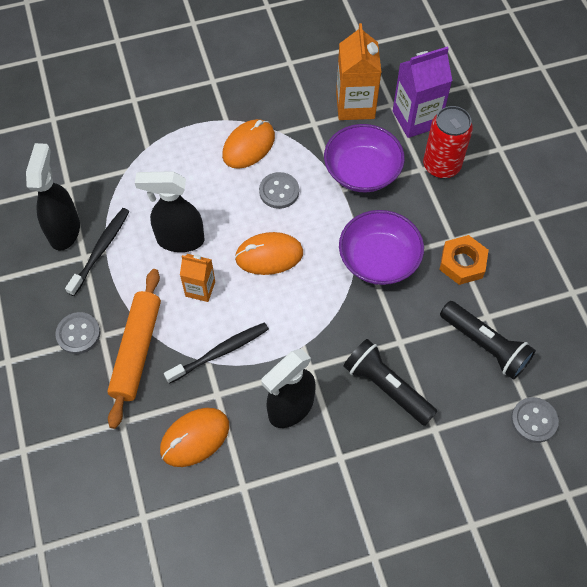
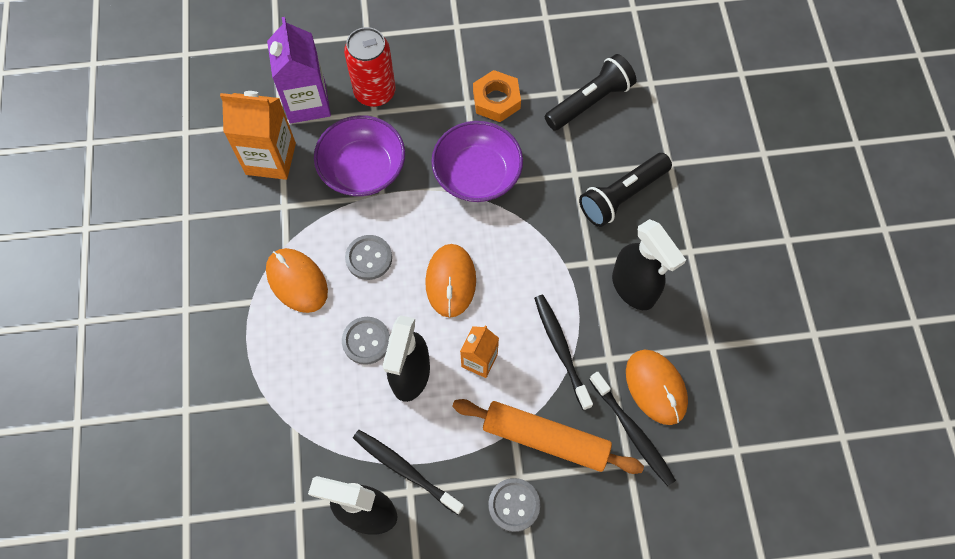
camera: 80 degrees left, 5 degrees up
grey button [511,397,559,443] -> grey button moved to [342,317,390,365]
none -> black toothbrush [589,372,676,486]

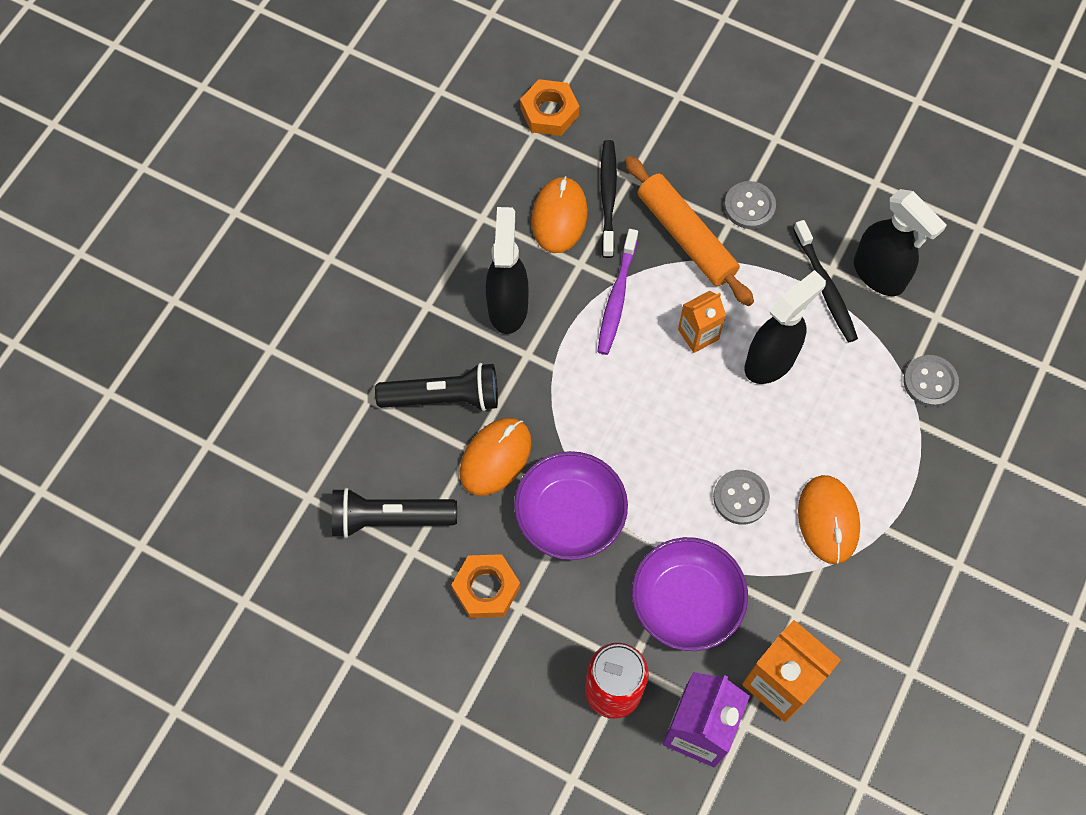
camera: 145 degrees left, 0 degrees up
grey button [342,317,390,365] -> grey button moved to [903,355,959,407]
orange mouse [425,244,476,318] -> orange mouse moved to [460,418,532,496]
black toothbrush [534,295,593,410] -> purple toothbrush [597,229,638,355]
none -> orange nut [520,79,579,136]

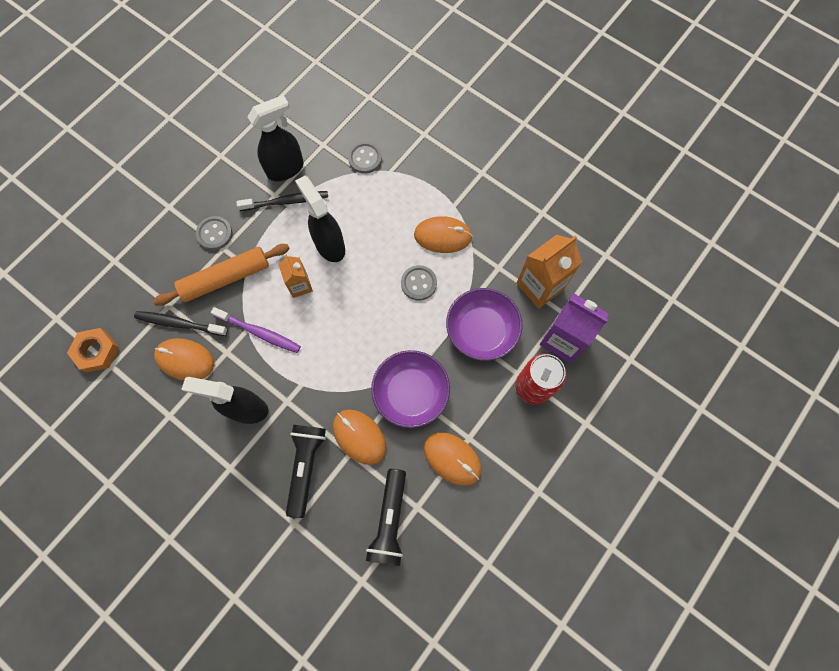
camera: 80 degrees left, 5 degrees up
orange nut [451,554,520,618] -> orange mouse [424,432,482,486]

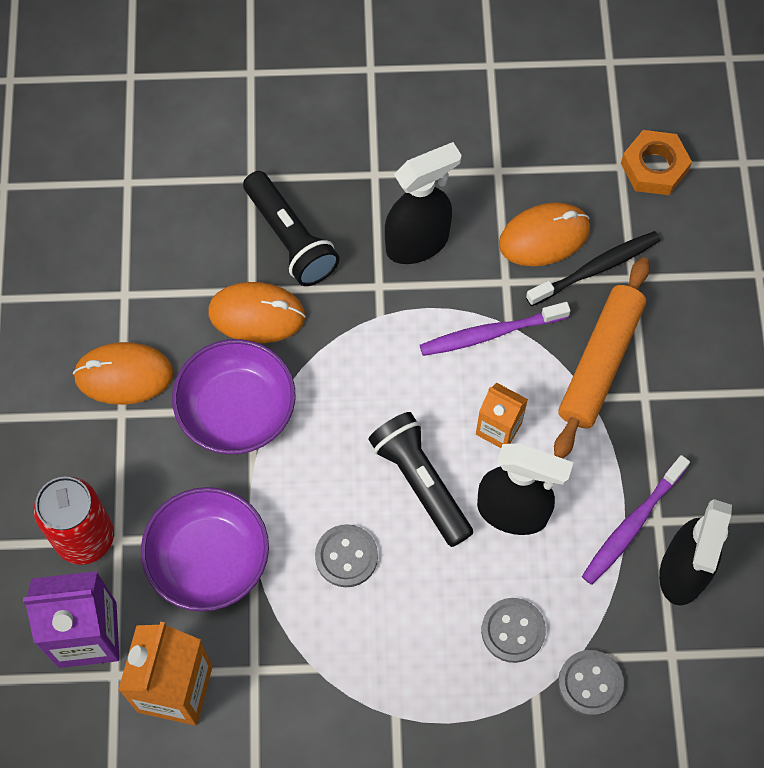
camera: 140 degrees right, 5 degrees down
grey button [196,216,232,250] -> grey button moved to [481,598,546,663]
black toothbrush [237,191,328,211] -> purple toothbrush [582,455,690,585]
black flashlight [366,469,406,566] -> black flashlight moved to [368,412,473,547]
orange mouse [414,216,473,253] -> none

